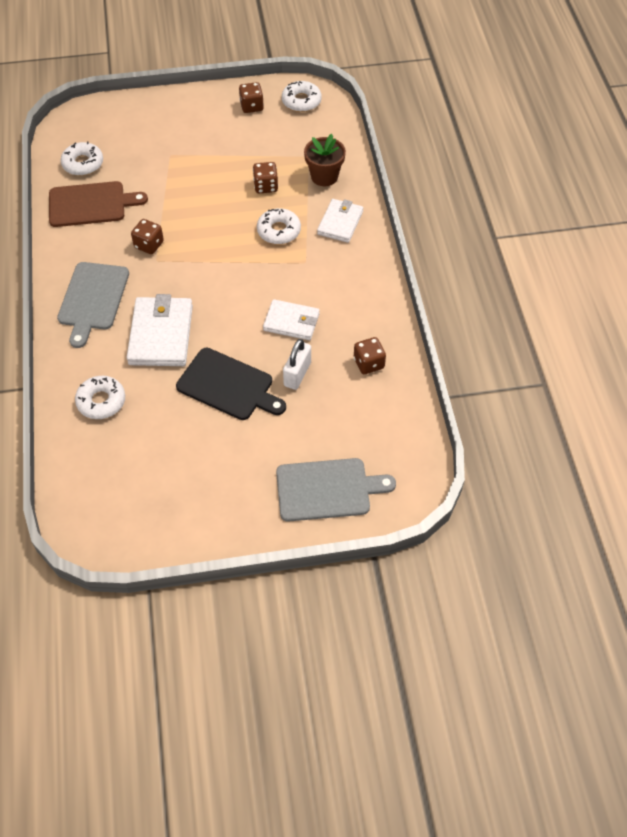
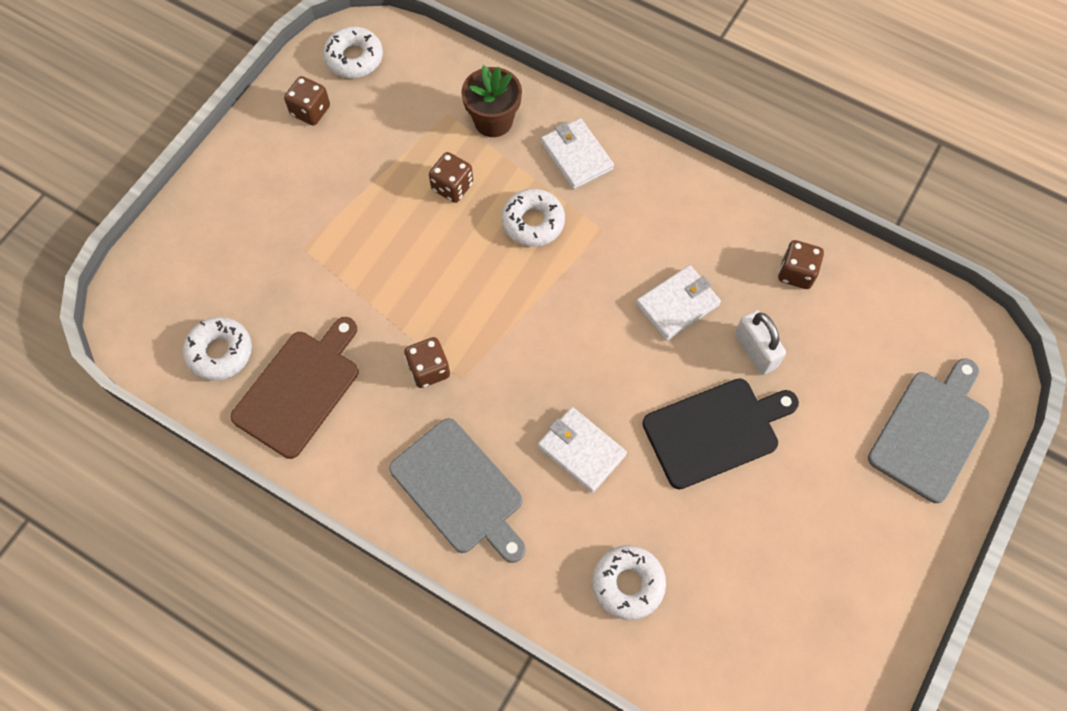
camera: 50 degrees left, 10 degrees up
white wallet [127,294,193,366] -> white wallet [538,407,627,493], size x0.64

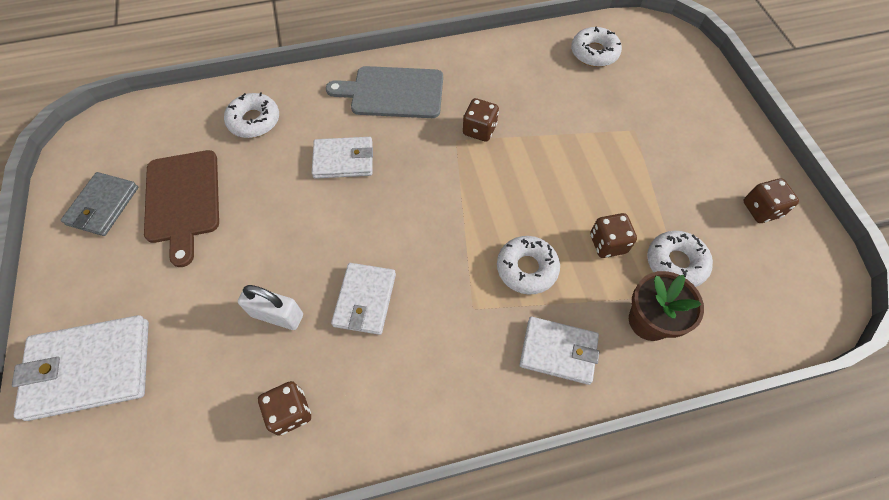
camera: 135 degrees right, 5 degrees down
brown cutting board [230,317,359,459] -> brown cutting board moved to [144,150,219,267]
white donut [323,27,383,78] -> white donut moved to [647,231,713,287]
black cutting board [642,378,799,489] -> none
grey cutting board [868,358,990,503] -> white wallet [12,315,149,421]
none -> grey wallet [61,172,138,236]

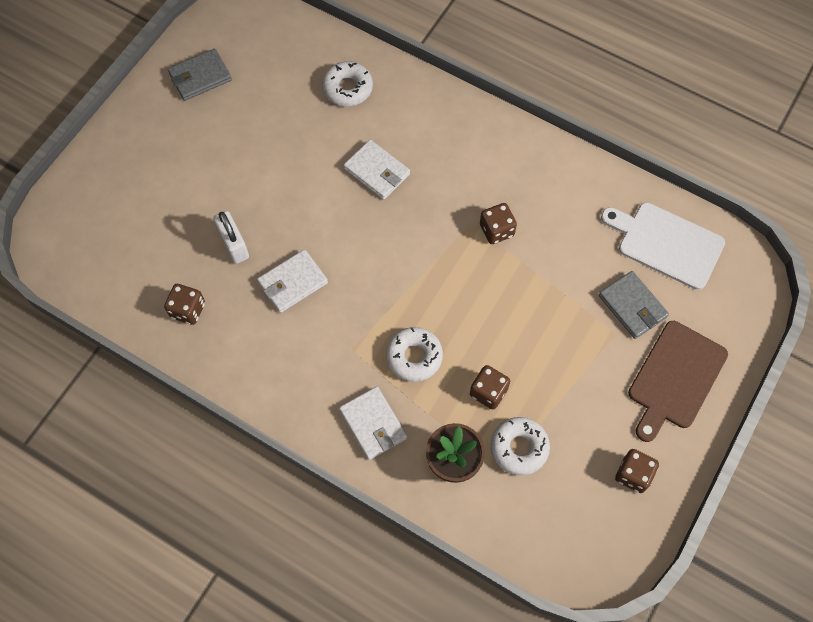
camera: 45 degrees right, 5 degrees up
white wallet [12,315,149,421] -> none
brown cutting board [144,150,219,267] -> brown cutting board moved to [628,321,728,442]
grey cutting board [326,66,443,118] -> none
white donut [571,26,622,67] -> white cutting board [601,202,725,290]
none -> grey wallet [599,271,669,339]

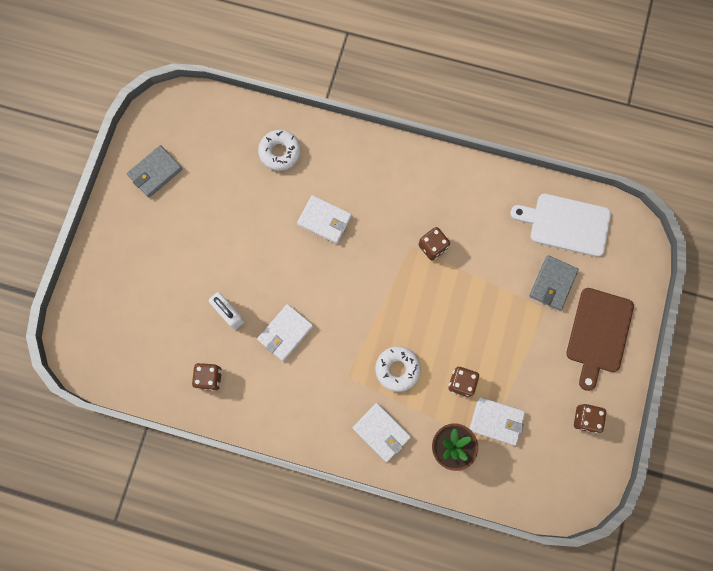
camera: 15 degrees left, 10 degrees up
white donut [491,417,550,475] -> white wallet [469,397,525,446]
grey wallet [599,271,669,339] -> grey wallet turned 75 degrees clockwise [529,255,579,310]

